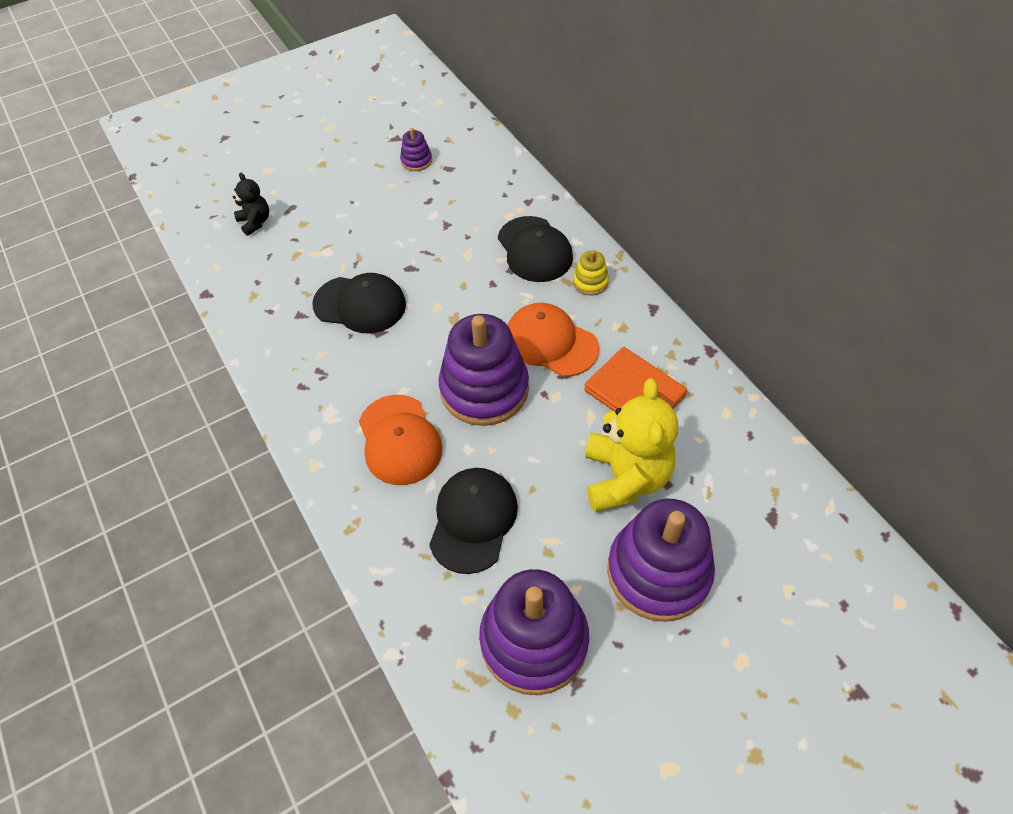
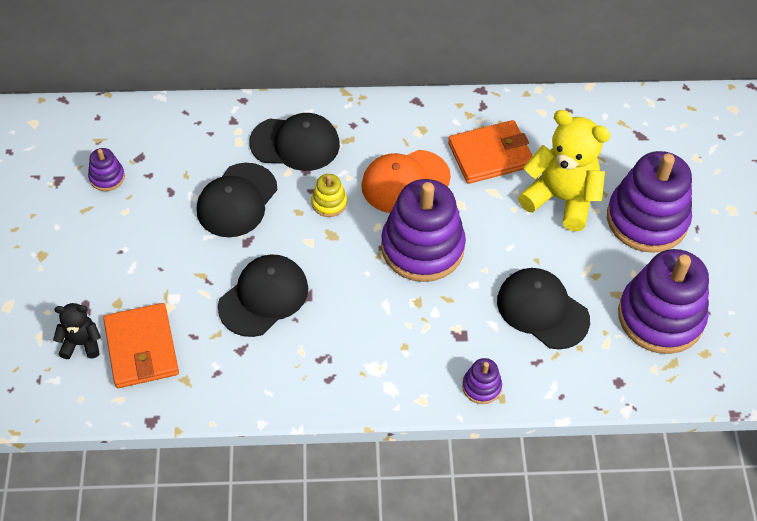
camera: 65 degrees left, 0 degrees up
orange cap [359,395,443,485] -> none
yellow stacking toy [573,250,609,296] -> yellow stacking toy moved to [311,174,347,217]
none -> orange wallet [103,303,179,388]
none -> black cap [197,163,277,237]
none -> purple stacking toy [462,358,502,404]

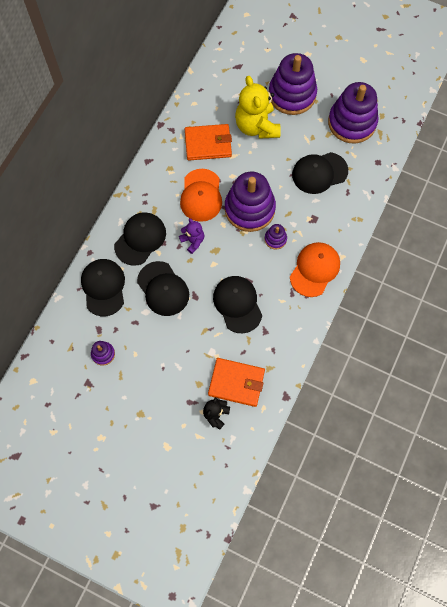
camera: 60 degrees left, 15 degrees up
yellow stacking toy [311,174,347,217] -> purple teddy bear [179,218,204,254]
orange wallet [448,120,533,184] -> orange wallet turned 75 degrees clockwise [185,124,232,160]
purple stacking toy [462,358,502,404] -> purple stacking toy moved to [264,224,287,250]
yellow teddy bear [518,110,611,231] -> yellow teddy bear turned 75 degrees counterclockwise [235,76,281,139]
none -> black cap [81,259,125,316]
none -> orange cap [290,242,340,297]

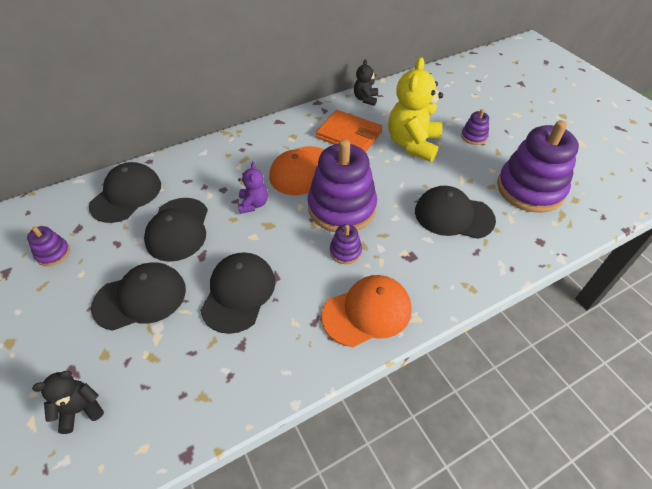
camera: 35 degrees right, 20 degrees down
black cap [114,212,166,266] -> black cap moved to [91,262,186,331]
orange wallet [208,358,265,407] -> none
purple stacking toy [269,53,317,115] -> purple stacking toy [461,109,489,145], size x0.44
none -> black teddy bear [354,59,378,106]

